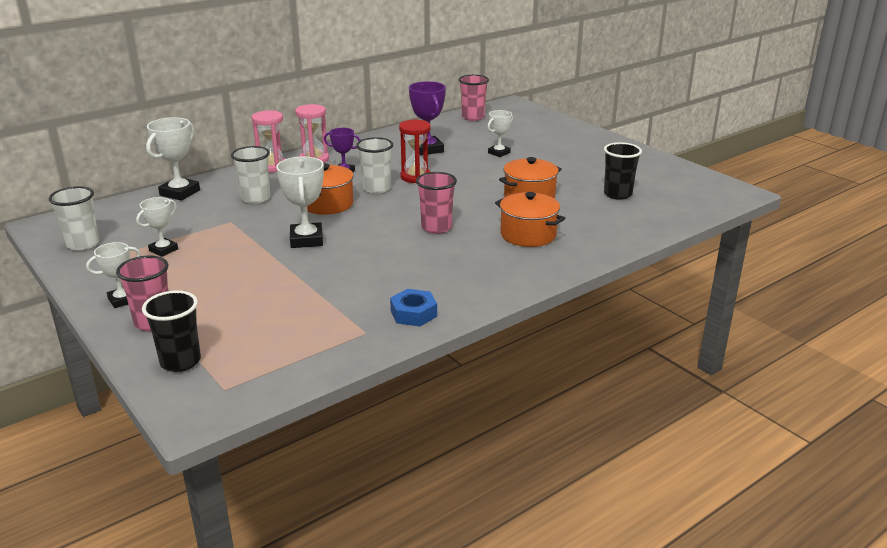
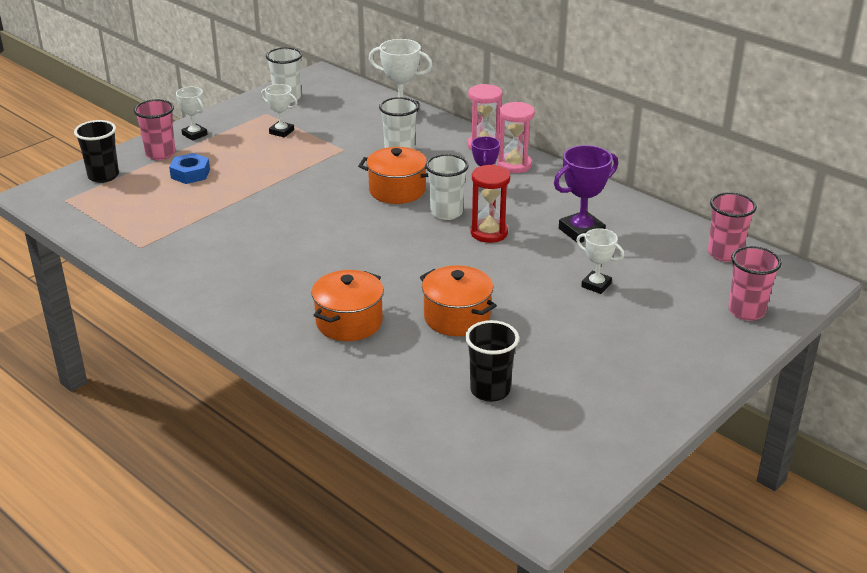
camera: 80 degrees right, 5 degrees up
white trophy [276,157,324,248] -> none
blue nut [390,289,437,326] -> blue nut moved to [169,153,210,184]
pink cup [416,172,457,234] -> pink cup moved to [728,246,782,321]

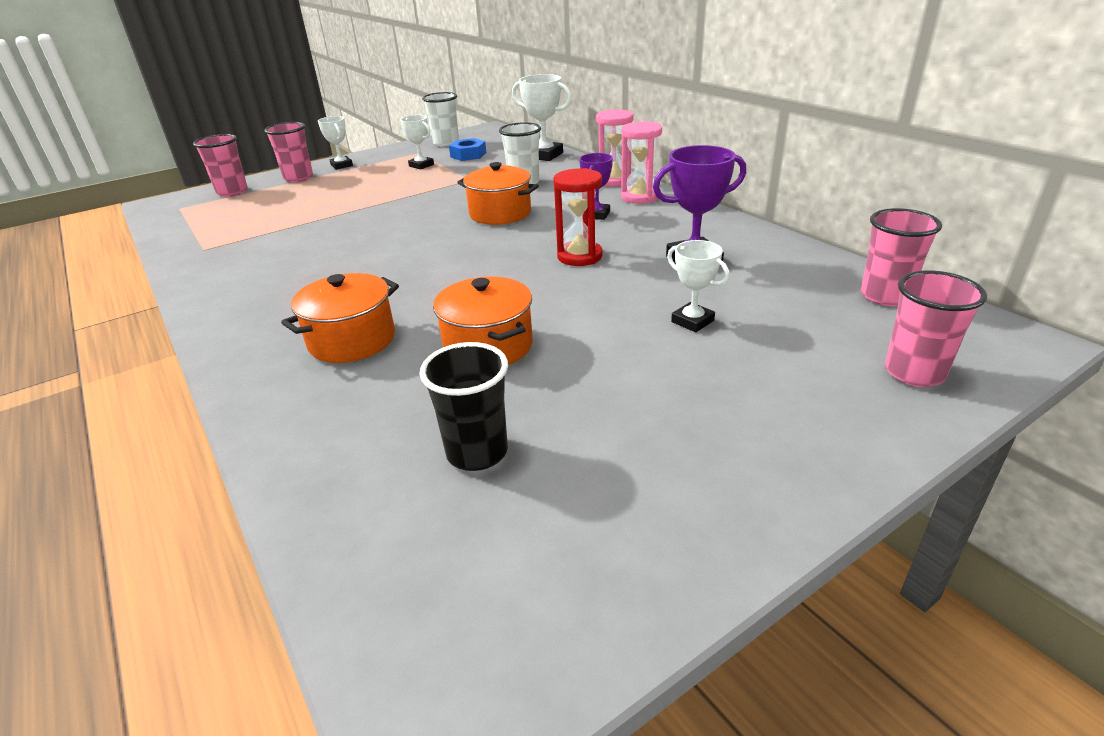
camera: 15 degrees right, 0 degrees up
black cup [74,120,119,183] -> pink cup [193,134,248,197]
blue nut [169,153,210,184] -> blue nut moved to [449,138,486,161]
white cup [426,154,469,220] -> none

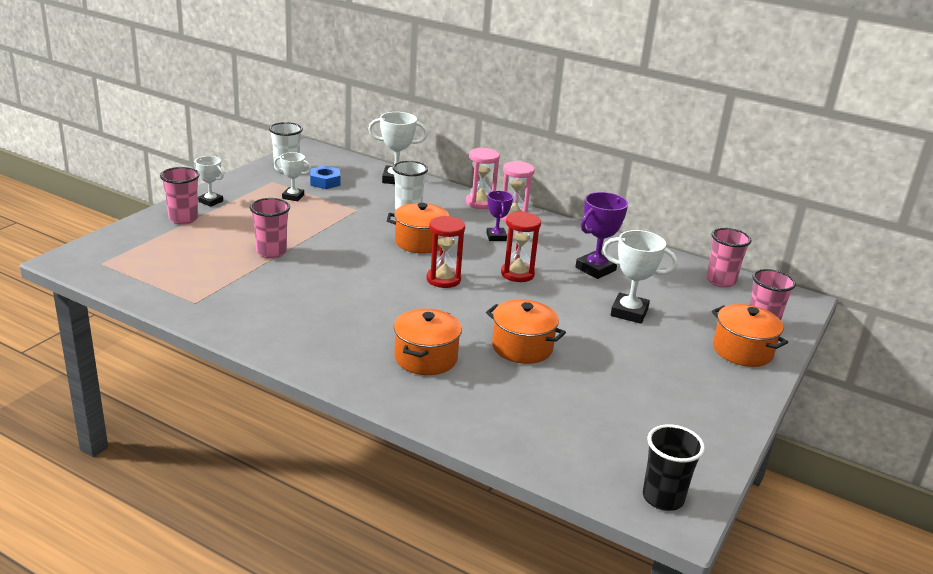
camera: 30 degrees left, 5 degrees down
pink cup [193,134,248,197] -> pink cup moved to [250,198,290,259]
black cup [419,342,508,471] -> black cup moved to [643,424,705,511]
white trophy [667,240,729,332] -> white trophy [603,230,678,324], size x1.59
none -> red hourglass [427,216,465,288]
none -> orange pot [712,304,788,367]

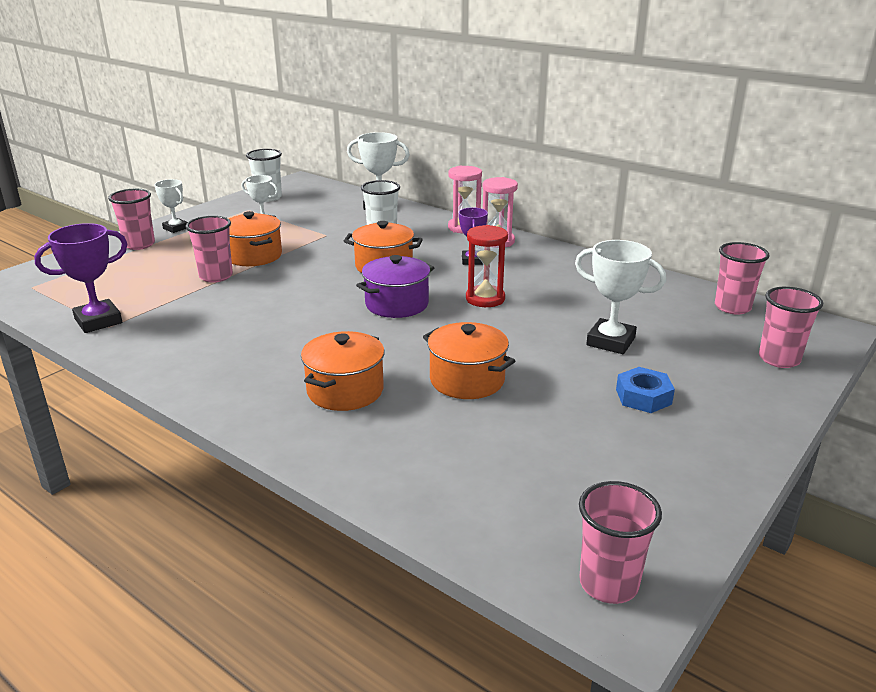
camera: 10 degrees right, 0 degrees up
blue nut [310,166,340,189] -> blue nut moved to [616,367,675,413]
red hourglass [427,216,465,288] -> purple pot [356,255,434,318]
purple trophy [575,192,628,279] -> purple trophy moved to [34,223,127,333]
black cup [643,424,705,511] -> pink cup [579,481,662,604]
orange pot [712,304,788,367] -> orange pot moved to [229,211,282,266]

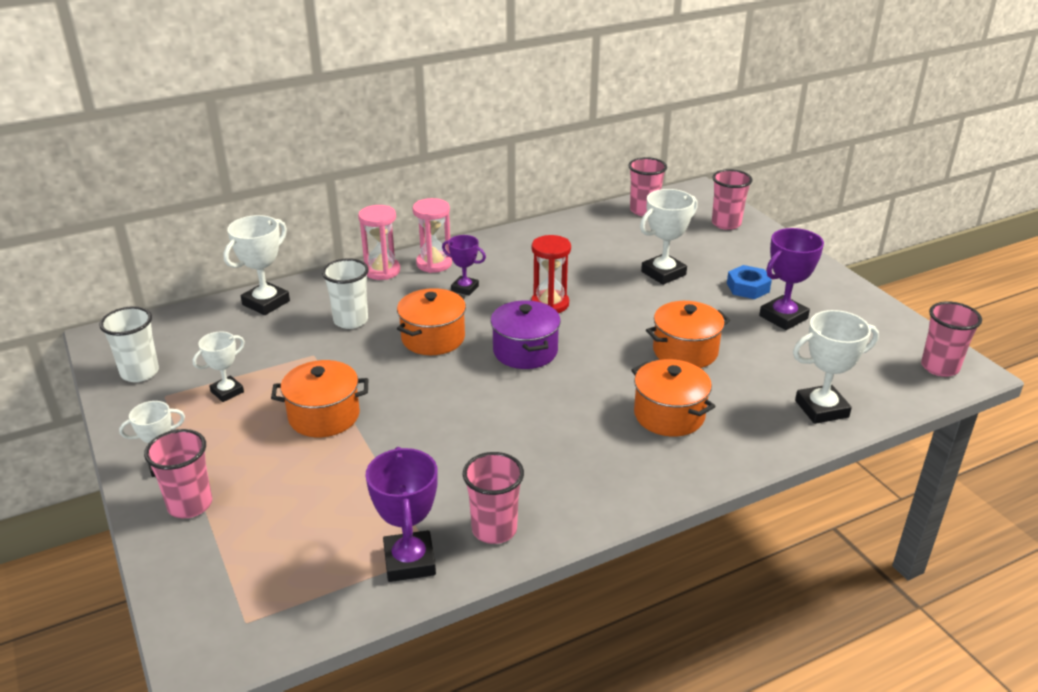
camera: 65 degrees left, 5 degrees up
pink cup [185,216,233,283] -> pink cup moved to [463,452,524,544]
none -> purple trophy [759,228,824,330]
none -> white trophy [793,310,879,424]

